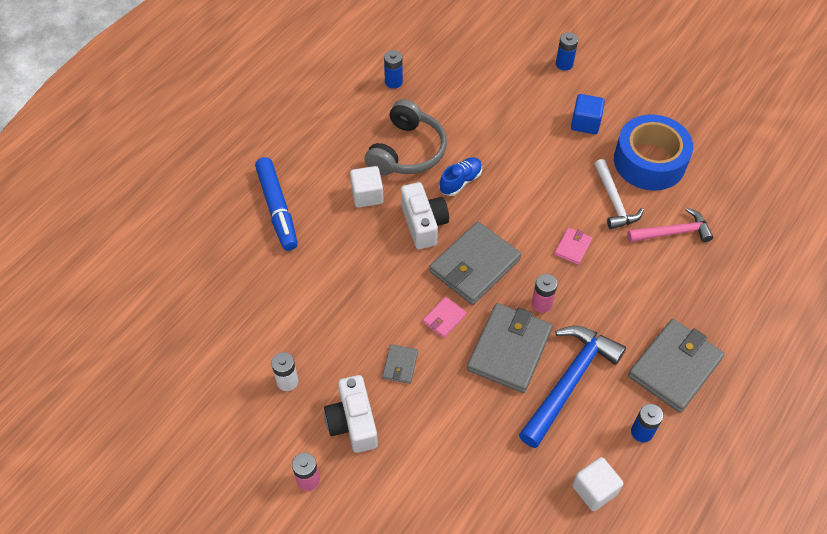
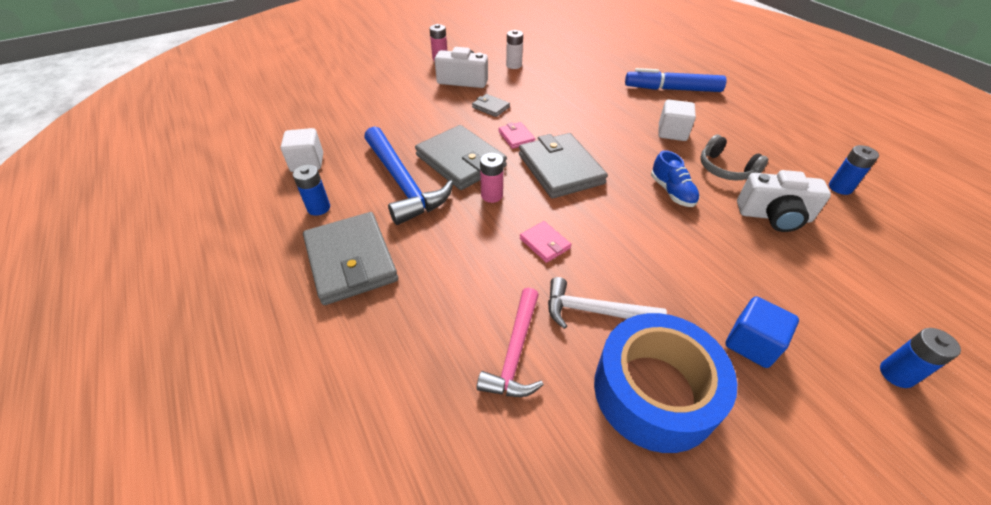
camera: 115 degrees right, 10 degrees down
grey headphones [365,99,447,175] -> grey headphones [700,134,768,181], size x0.64
white camera [401,182,449,249] -> white camera moved to [737,170,831,232]

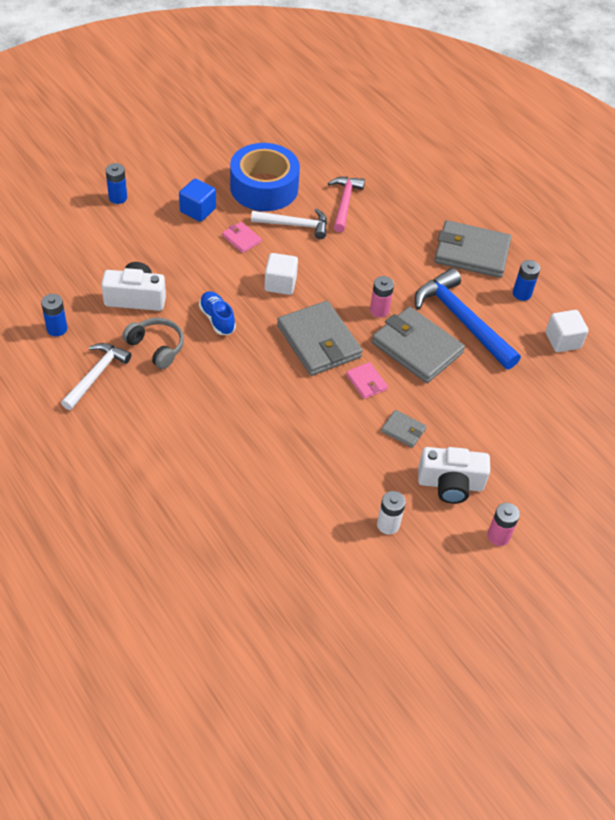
camera: 170 degrees right, 5 degrees up
grey wallet [303,212,398,305] -> grey wallet turned 45 degrees counterclockwise [434,220,511,278]
pink wallet [520,221,571,263] -> pink wallet moved to [222,222,262,253]
blue marker [625,68,727,92] -> none
white cube [658,100,696,141] -> white cube moved to [264,253,298,295]
none -> white hammer [61,343,131,410]

